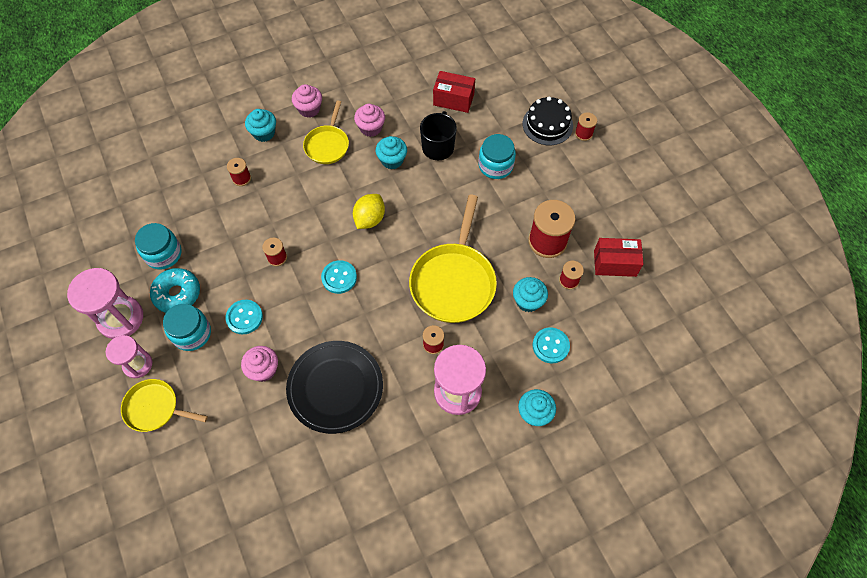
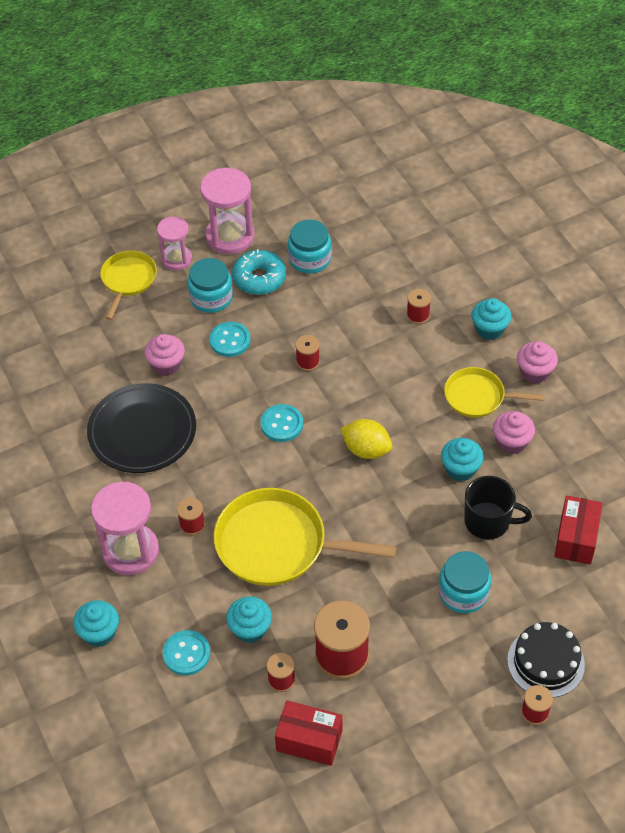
camera: 90 degrees right, 10 degrees down
red box [594,238,643,277] -> red box turned 75 degrees counterclockwise [275,700,342,766]

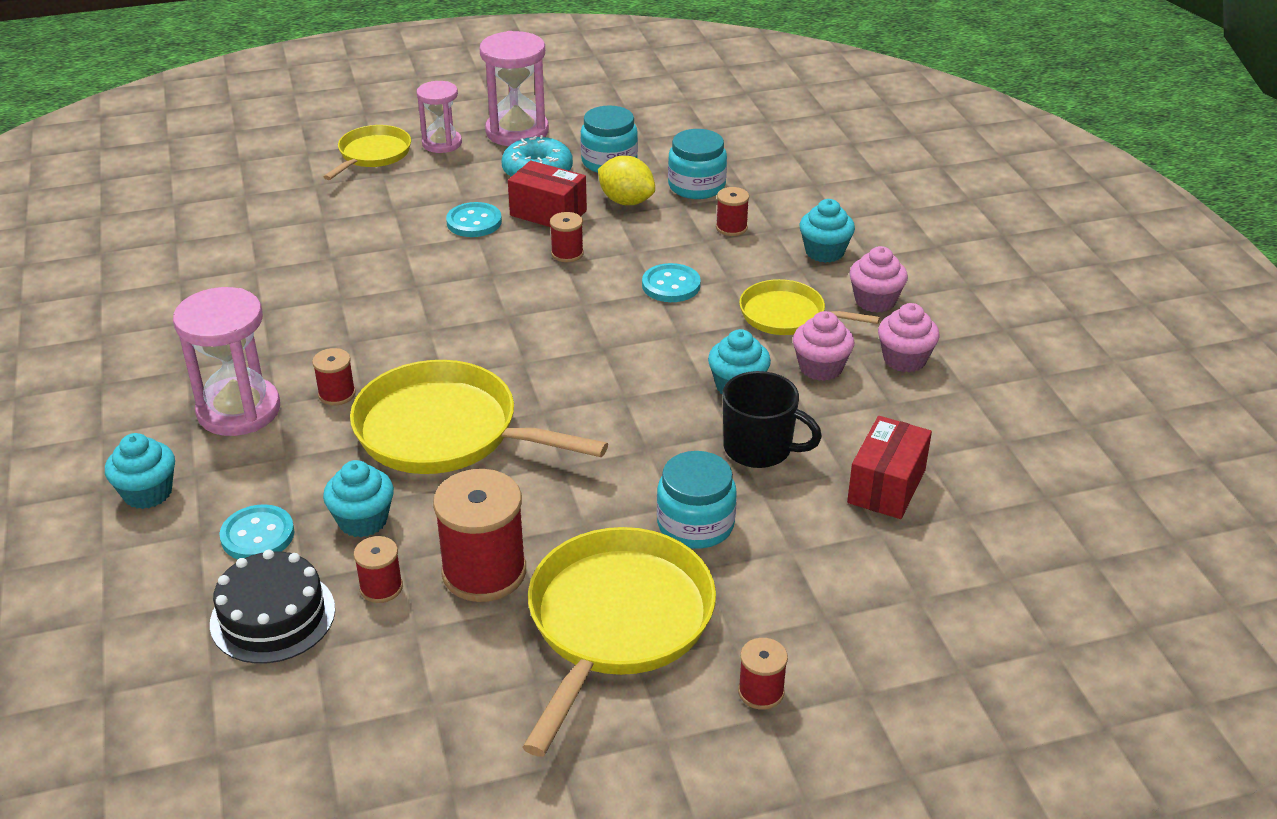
camera: 10 degrees right, 15 degrees down
black plate [87,383,196,473] -> none
pink cupcake [145,334,185,376] -> pink cupcake moved to [878,303,940,372]
turquoise jar [188,258,233,313] -> turquoise jar moved to [668,129,727,199]
turquoise button [261,404,303,442] -> turquoise button moved to [642,263,701,302]
red box [275,700,342,766] -> red box moved to [508,160,587,227]
yellow lemon [341,419,393,459] -> yellow lemon moved to [598,156,655,205]
black cake [507,622,585,698] -> black cake moved to [210,550,335,663]
none -> yellow pan [522,527,716,756]

